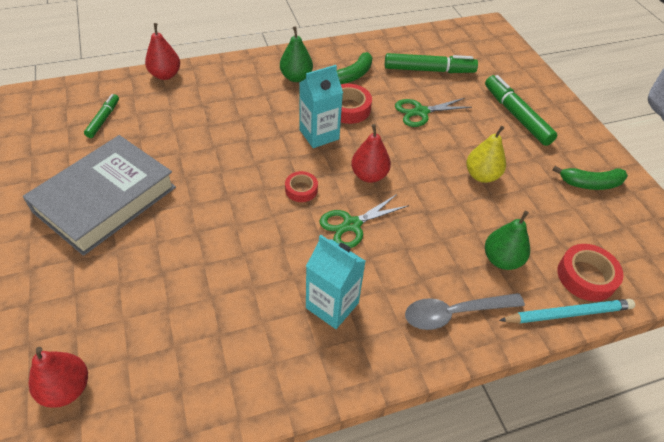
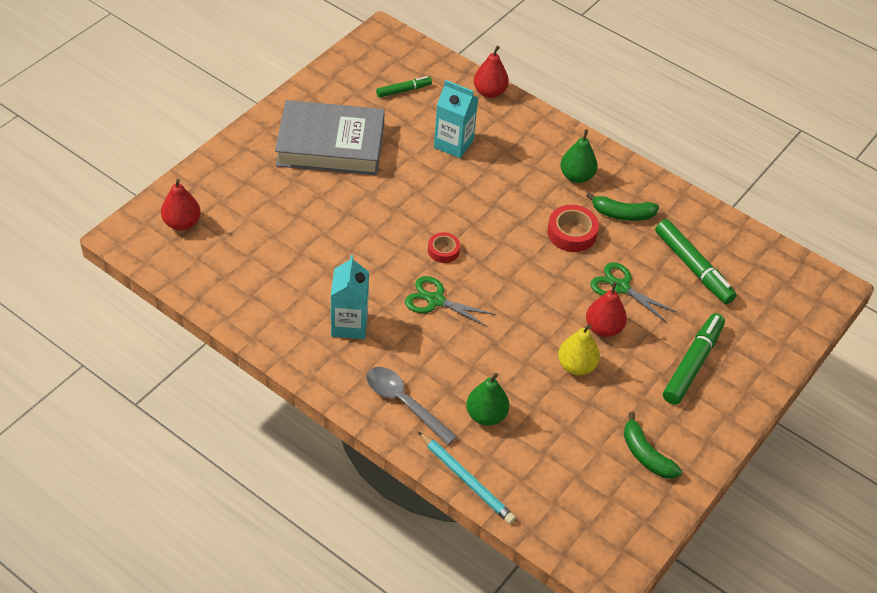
camera: 55 degrees right, 0 degrees up
turquoise carton [299,65,343,148] -> turquoise carton moved to [434,80,478,158]
red pear [351,124,391,183] -> red pear moved to [586,282,627,337]
red tape [557,244,624,302] -> none

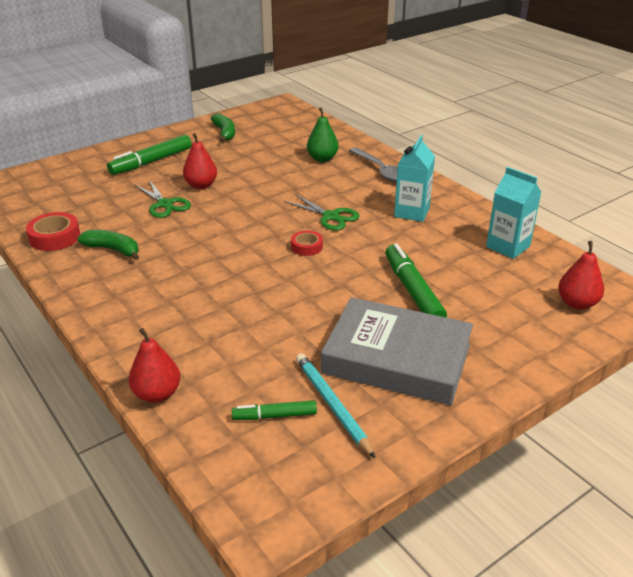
camera: 160 degrees left, 15 degrees down
turquoise pencil [418,432,516,524] -> turquoise pencil moved to [296,353,375,458]
turquoise carton [434,80,478,158] -> turquoise carton moved to [486,167,541,259]
red tape [547,205,599,252] -> red tape moved to [26,212,80,251]
yellow pear [558,324,600,375] -> none
green pear [560,129,598,183] -> none
green marker [655,219,737,304] -> green marker moved to [385,243,447,317]

